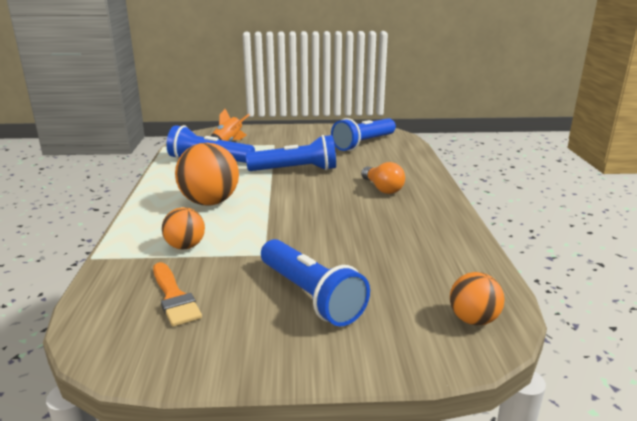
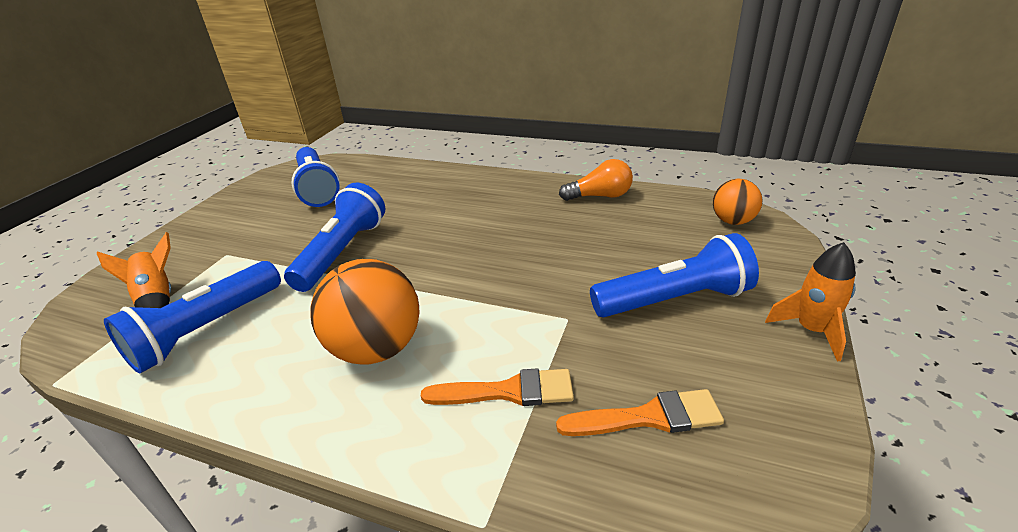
camera: 65 degrees left, 10 degrees up
orange ball [162,207,205,249] -> orange brush [421,368,574,406]
orange light bulb [361,162,405,194] -> orange light bulb moved to [559,159,633,201]
none -> orange rocket [765,242,856,362]

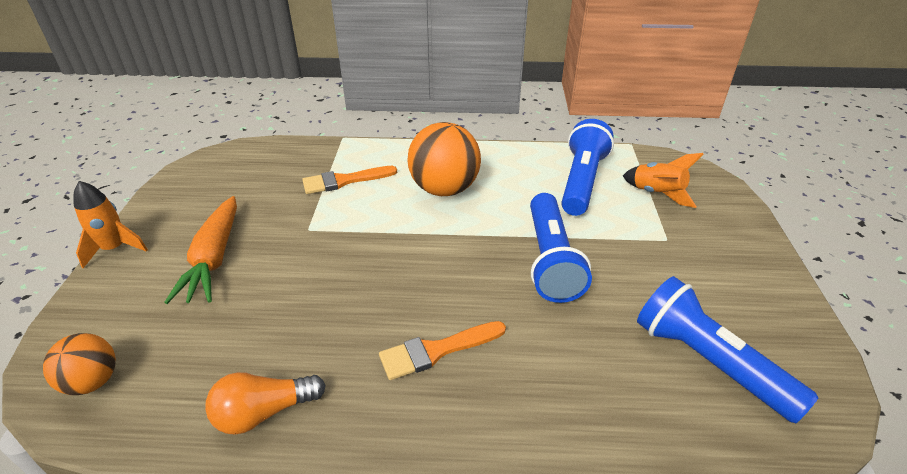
camera: 160 degrees right, 5 degrees up
orange brush [556,389,724,436] -> orange brush moved to [379,321,506,380]
blue flashlight [590,233,759,318] -> orange carrot [164,196,237,304]

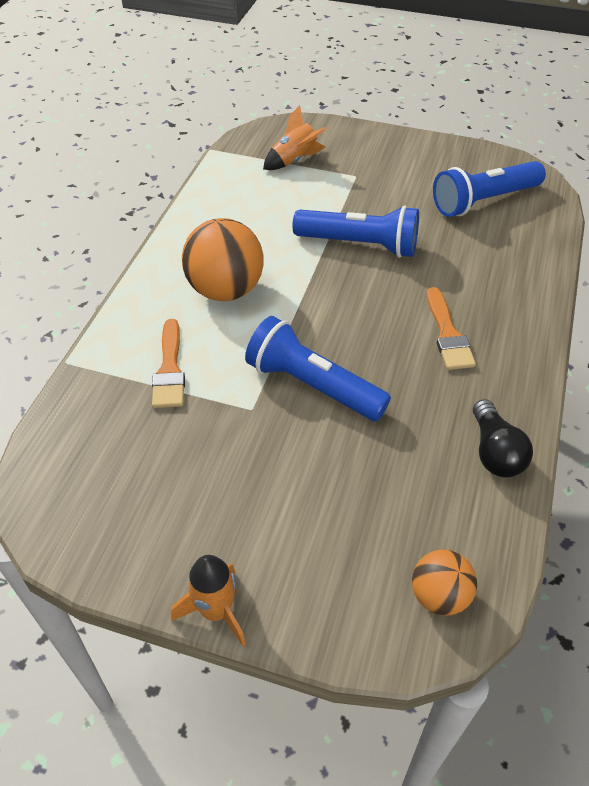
camera: 75 degrees left, 10 degrees up
orange carrot [164,196,237,304] -> none
orange light bulb [205,372,326,435] -> black light bulb [473,399,533,478]
blue flashlight [561,119,614,216] -> blue flashlight moved to [245,316,391,421]

